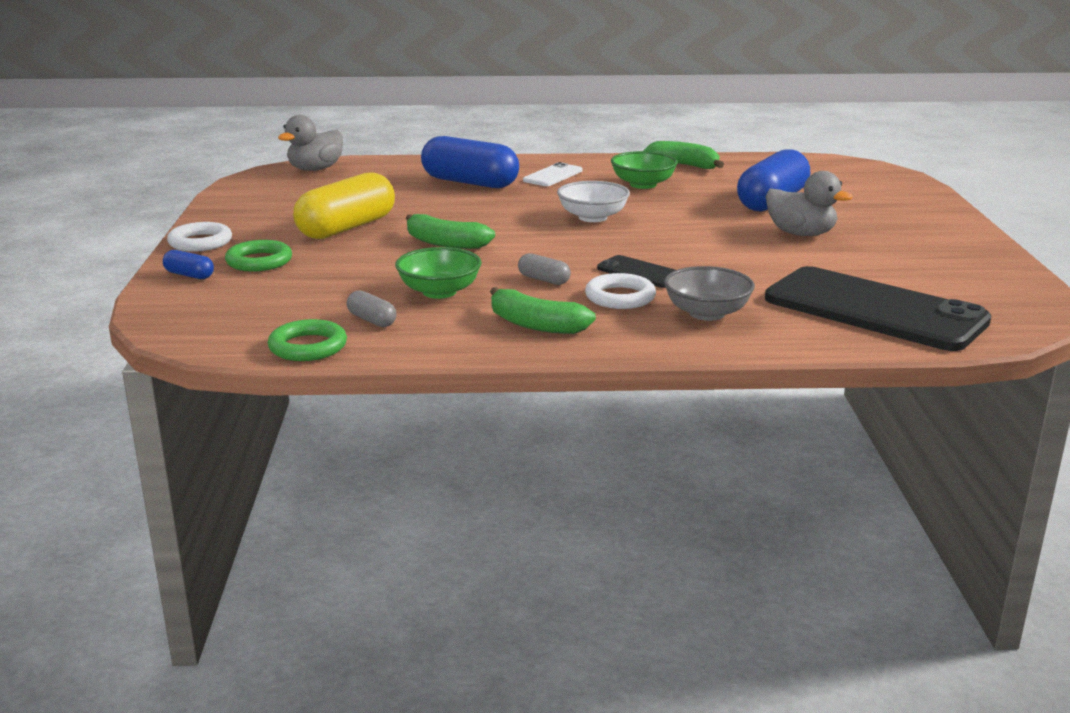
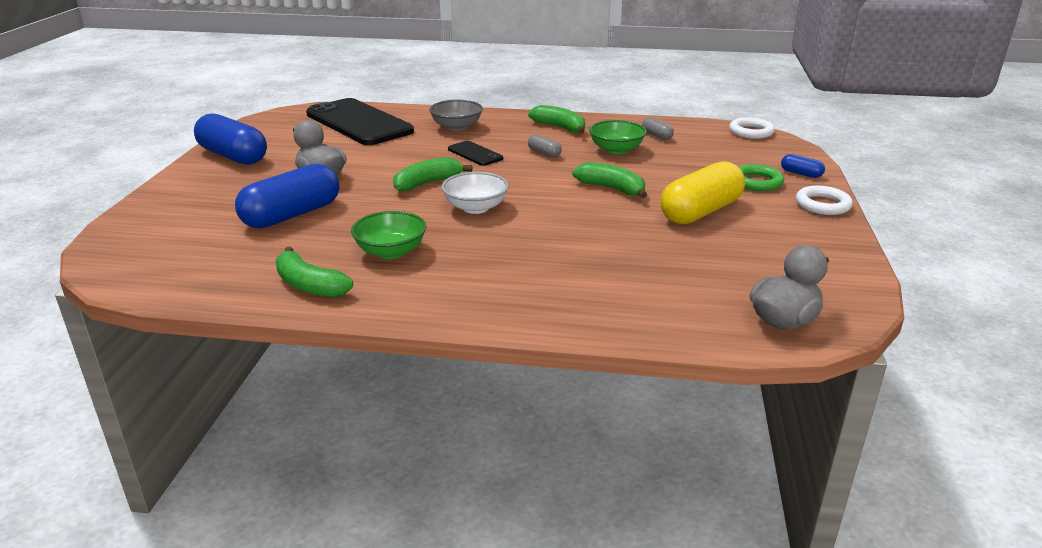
camera: 170 degrees left, 5 degrees up
green ring [268,319,347,361] -> none
blue capsule [421,136,519,188] -> blue capsule moved to [194,114,267,165]
white phone [523,162,583,186] -> none
white ring [585,273,656,309] -> white ring moved to [729,117,775,139]
none -> green banana [393,157,472,192]

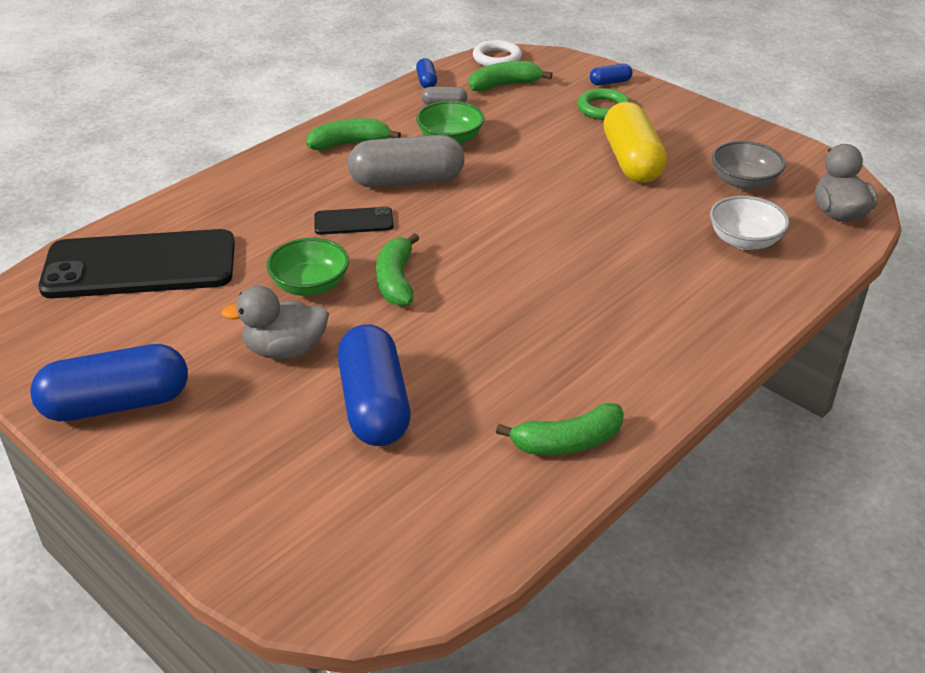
camera: 55 degrees left, 10 degrees up
green bowl [351,211,426,259] -> green bowl moved to [266,238,349,296]
grey bowl [429,100,483,131] -> grey bowl moved to [712,141,785,190]
white bowl [441,172,509,214] -> white bowl moved to [710,196,789,250]
grey capsule [528,134,562,158] -> grey capsule [348,135,464,188], size x2.27
green banana [572,162,647,198] -> green banana moved to [469,61,552,91]
white ring [796,186,853,215] -> none
none -> blue capsule [416,58,437,88]

